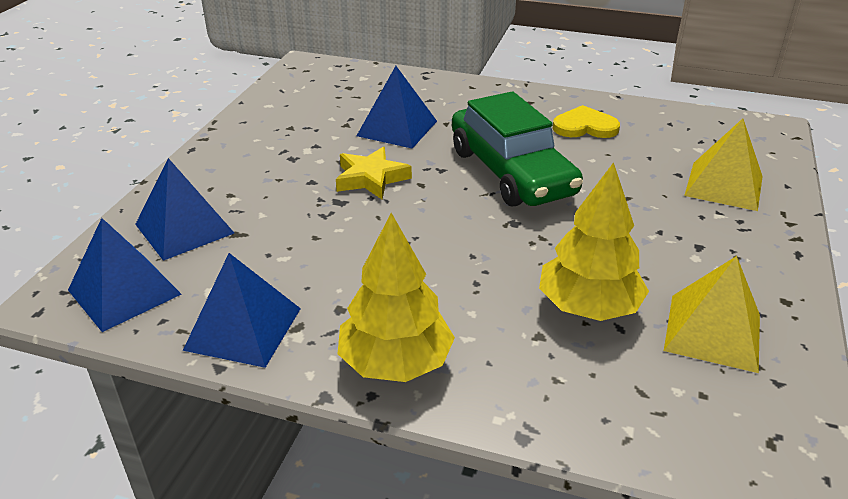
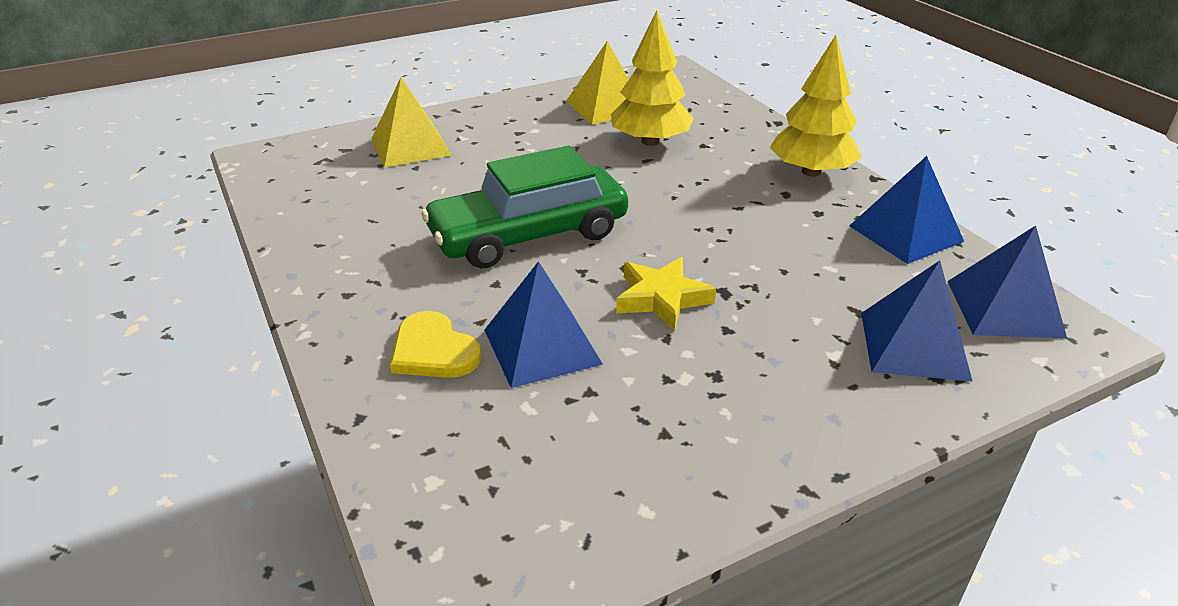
camera: 135 degrees left, 0 degrees up
green car [452,91,583,206] -> green car turned 135 degrees counterclockwise [421,146,628,268]
yellow heart [552,105,620,138] -> yellow heart moved to [390,311,481,378]

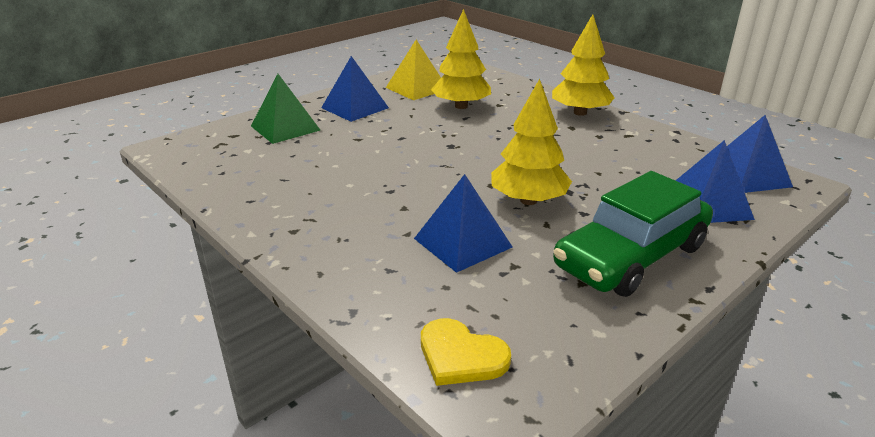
camera: 15 degrees left, 5 degrees down
yellow pyramid [371,77,451,168] -> green pyramid [251,74,320,144]
yellow heart [390,311,481,378] -> yellow heart moved to [421,318,511,386]
green car [421,146,628,268] -> green car moved to [553,171,713,297]
yellow star [616,257,716,331] -> yellow tree [491,79,572,205]
blue pyramid [849,156,964,264] -> blue pyramid moved to [321,56,389,122]

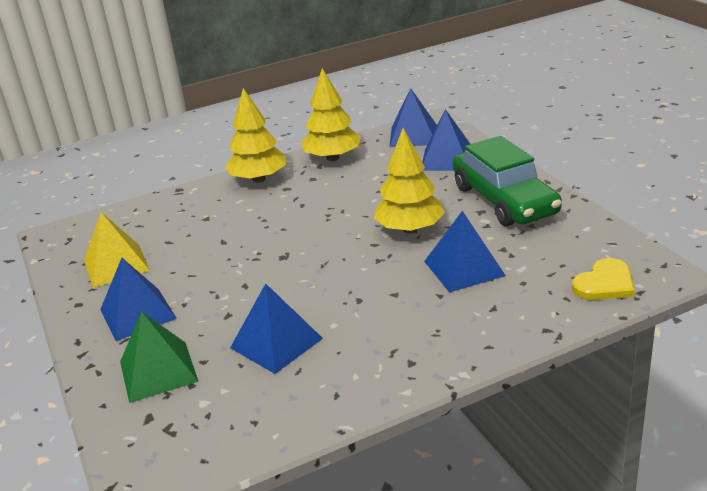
camera: 70 degrees left, 0 degrees up
yellow tree [431,9,491,109] -> yellow tree moved to [301,68,361,161]
none -> blue pyramid [230,283,323,374]

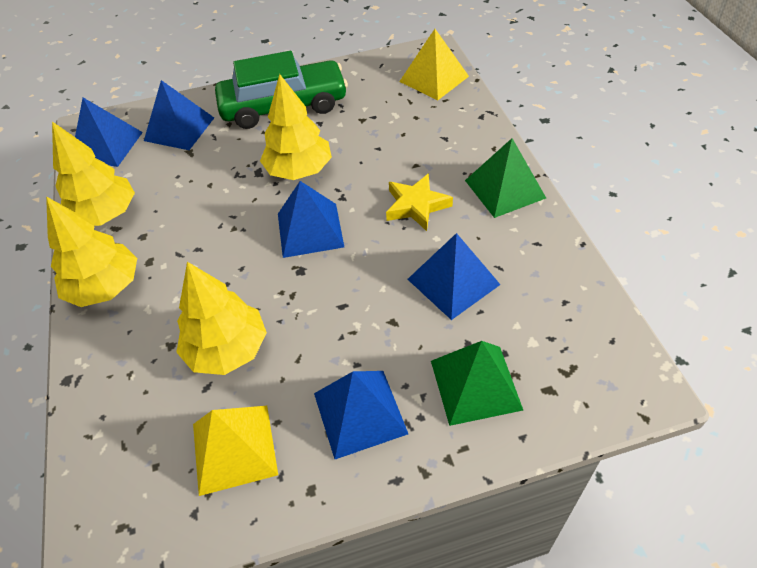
camera: 80 degrees left, 20 degrees up
blue pyramid [424,211,506,293] -> blue pyramid moved to [278,181,344,258]
yellow heart [572,258,635,300] -> yellow pyramid [399,29,469,100]
none -> yellow tree [176,262,267,375]
none -> yellow star [386,173,453,231]
none -> green pyramid [465,138,546,218]

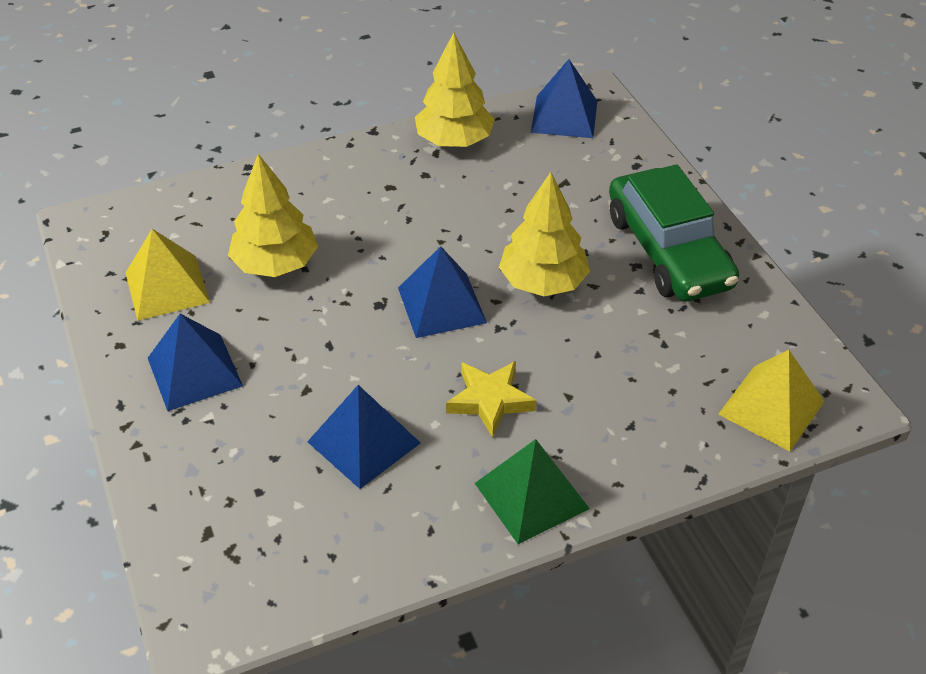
camera: 80 degrees right, 5 degrees down
yellow tree [46,196,137,307] -> none
blue pyramid [144,80,214,150] -> none
green pyramid [431,341,523,426] -> none

